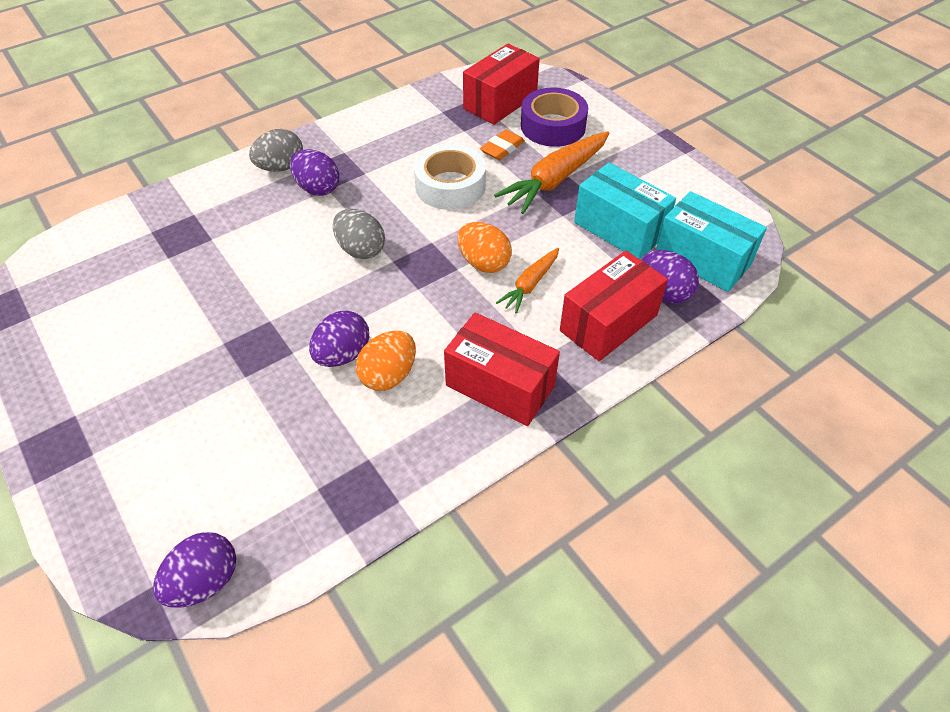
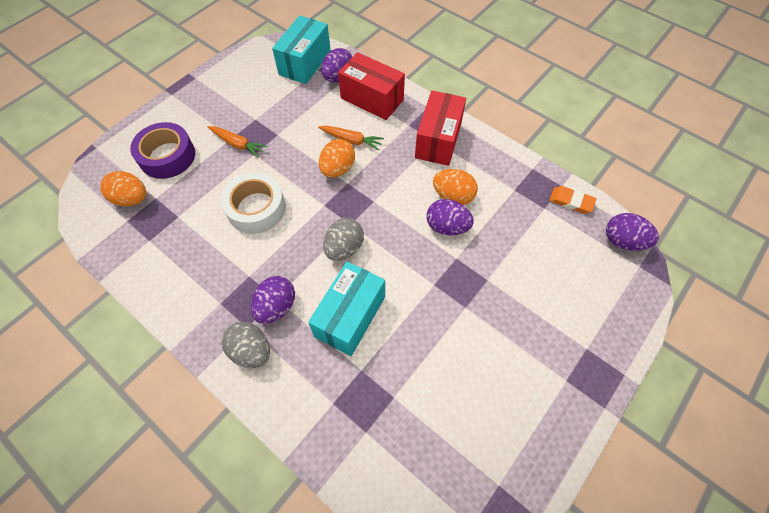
camera: 105 degrees left, 10 degrees up
red box [463,44,540,125] -> orange egg [100,171,146,206]
orange eraser [480,129,525,160] -> orange eraser moved to [549,186,596,214]
orange carrot [494,131,610,214] -> orange carrot [208,126,267,158], size x0.56
turquoise box [574,162,676,259] -> turquoise box moved to [308,262,385,356]

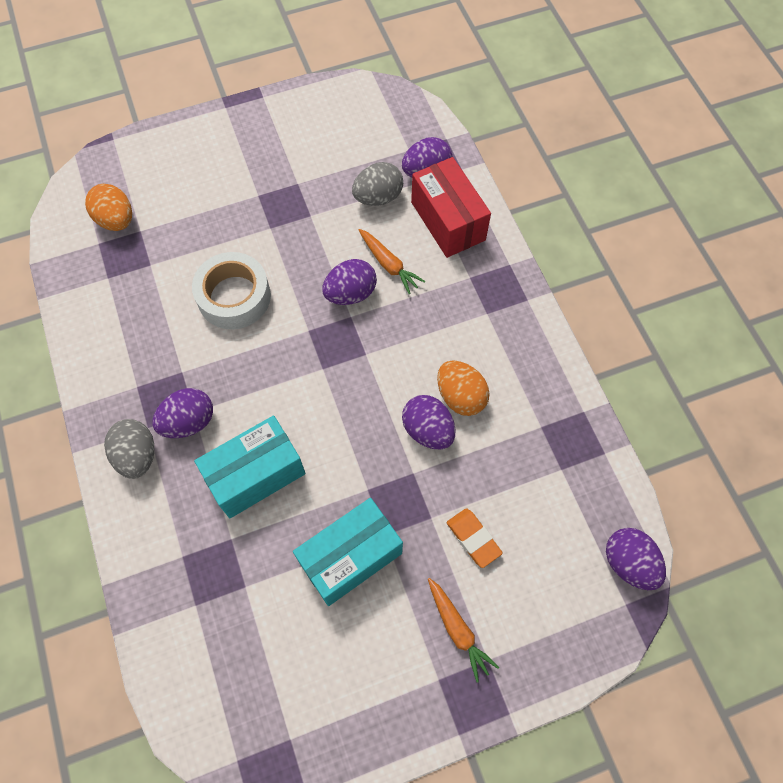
camera: 30 degrees right, 5 degrees up
purple tape [130,122,195,179] -> none
orange carrot [208,126,267,158] -> orange carrot moved to [428,578,499,683]
turquoise box [272,15,331,84] -> turquoise box moved to [293,498,403,606]
orange egg [319,139,355,177] -> purple egg [322,259,377,305]
grey egg [323,218,364,261] -> grey egg moved to [352,162,403,206]
red box [415,91,466,166] -> none
orange eraser [549,186,596,214] -> orange eraser moved to [447,508,503,568]

